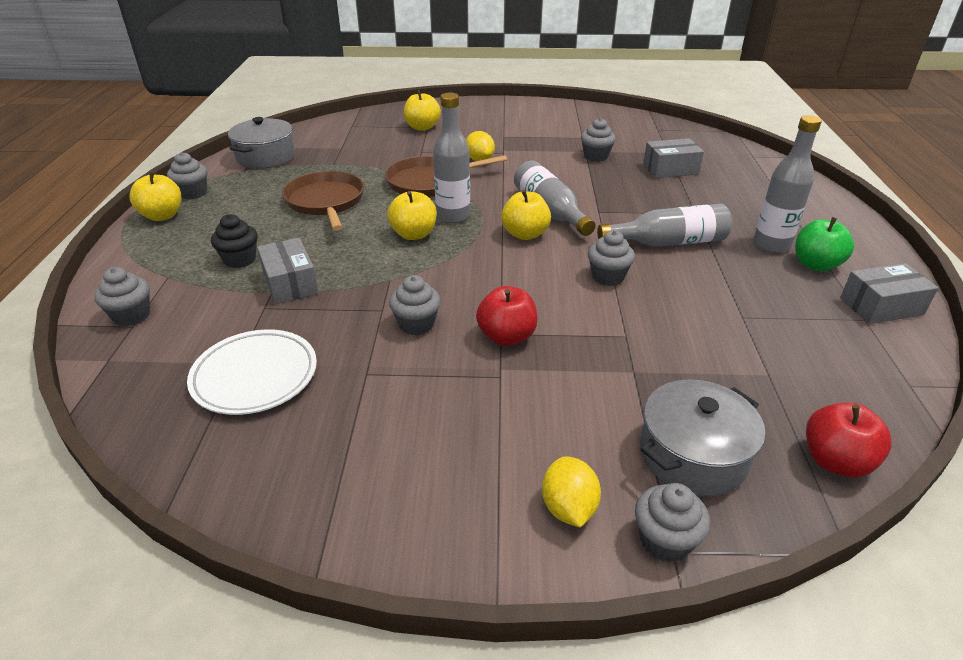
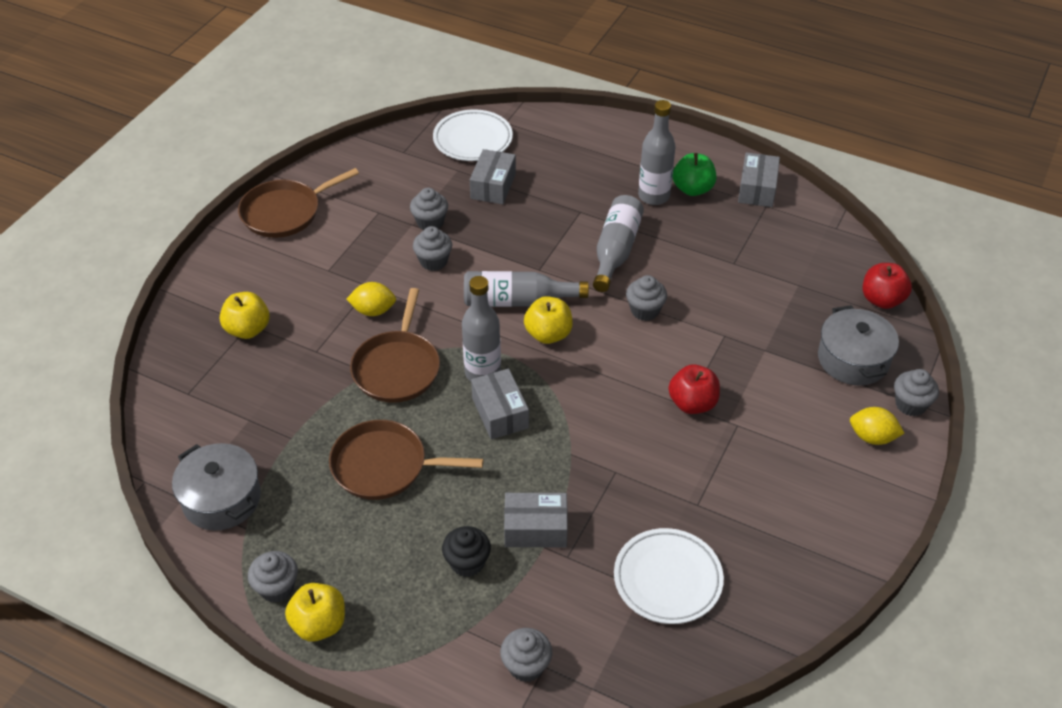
camera: 65 degrees left, 10 degrees up
yellow apple [387,191,437,240] -> grey box [471,368,529,439]
grey cupcake [389,275,441,335] -> grey cupcake moved to [413,226,452,271]
none -> brown pan [238,168,359,238]
none -> white plate [433,109,513,161]

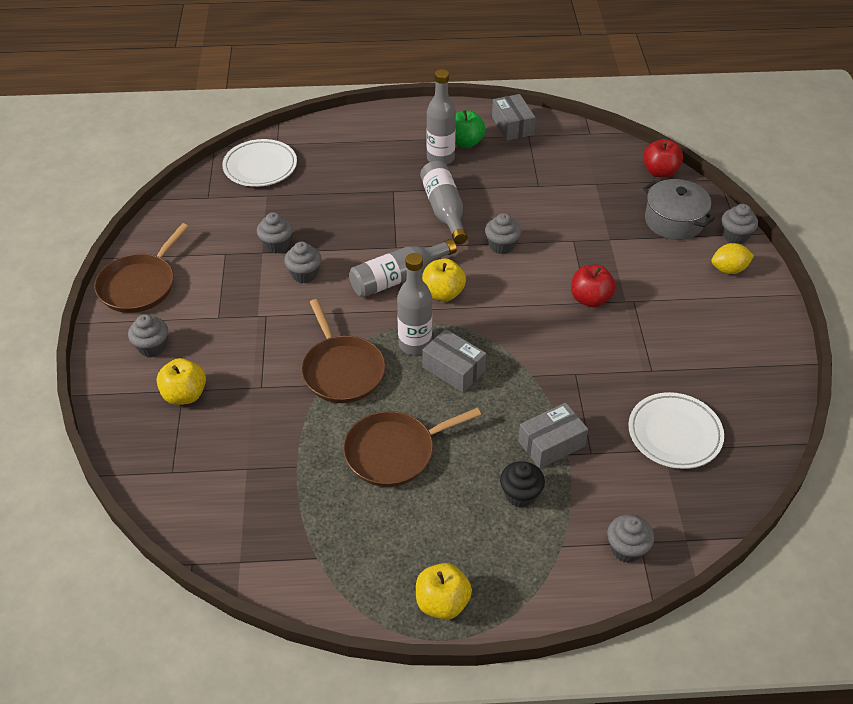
camera: 30 degrees left, 0 degrees up
grey pot [172,443,261,530] -> none
grey cupcake [248,551,298,603] -> grey cupcake moved to [128,314,168,358]
yellow lemon [347,282,396,316] -> none
grey box [470,149,516,204] -> none

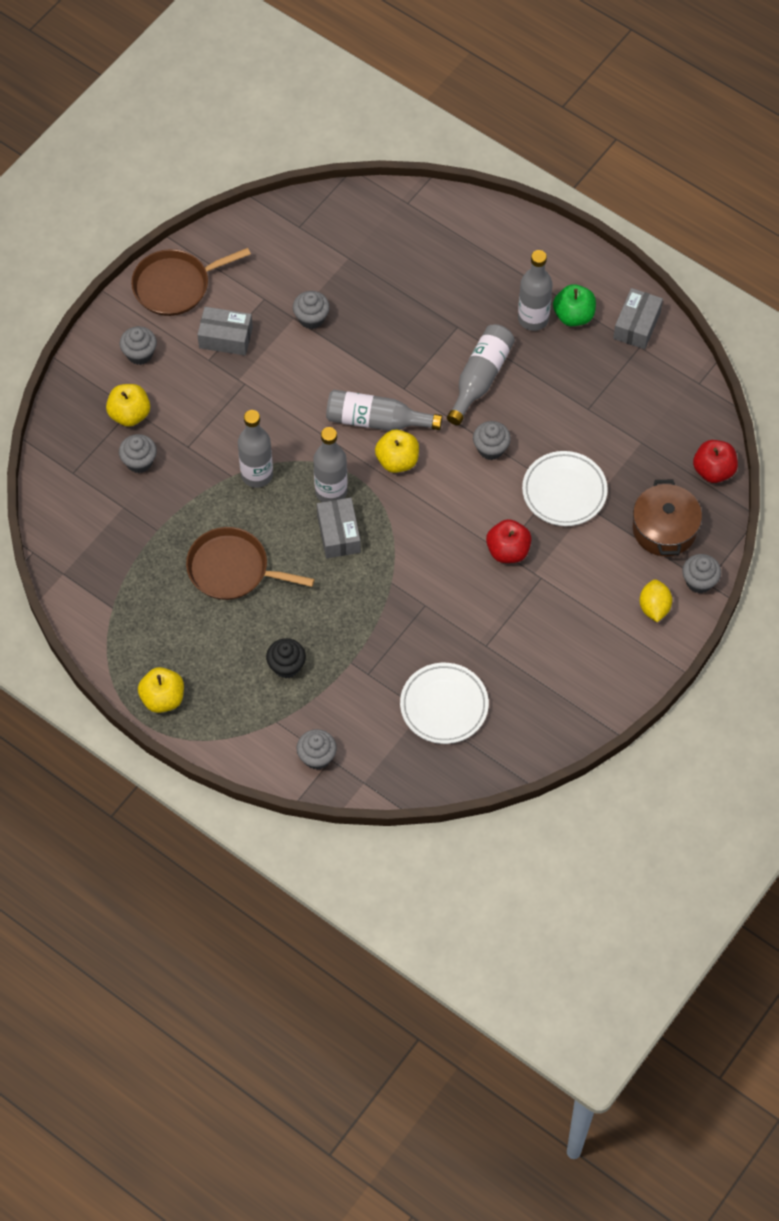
camera: 40 degrees right, 15 degrees up
white plate [222,139,297,187] -> white plate moved to [522,451,608,526]
grey cupcake [284,242,322,283] -> grey cupcake moved to [119,434,157,473]
brown pan [301,299,386,403] -> grey bottle [238,410,273,488]
grey box [518,403,588,469] -> grey box moved to [197,307,253,355]
grey pot [643,179,715,240] -> brown pot [633,479,702,557]
yellow lemon [711,243,754,274] -> yellow lemon turned 60 degrees clockwise [639,579,672,622]

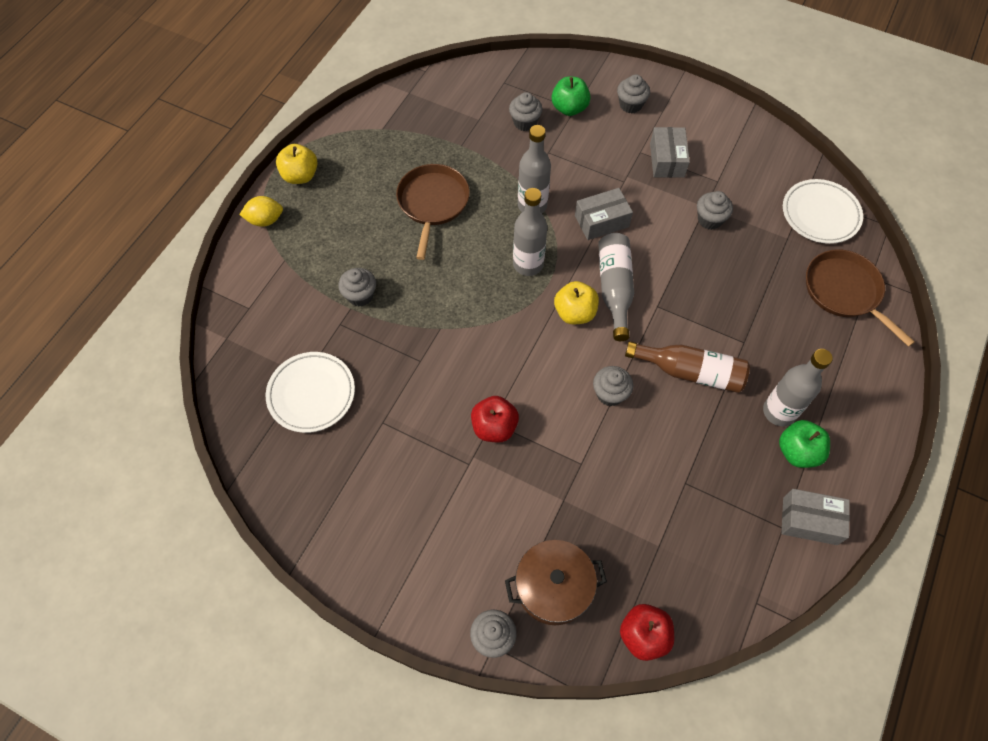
camera: 80 degrees right, 0 degrees up
yellow apple [106,384,150,427] -> green apple [552,77,590,116]
brown pan [131,248,251,316] -> brown pan moved to [806,249,915,347]
black cupcake [266,638,306,678] -> none
grey cupcake [297,729,337,770] -> grey cupcake moved to [338,268,376,306]
grey box [317,497,361,558] -> grey box moved to [575,188,633,240]
grey bottle [447,324,515,425] -> brown bottle [625,341,750,393]
white plate [522,451,608,526] -> white plate moved to [783,179,863,244]
yellow lemon [639,579,672,622] -> yellow lemon moved to [239,196,283,227]

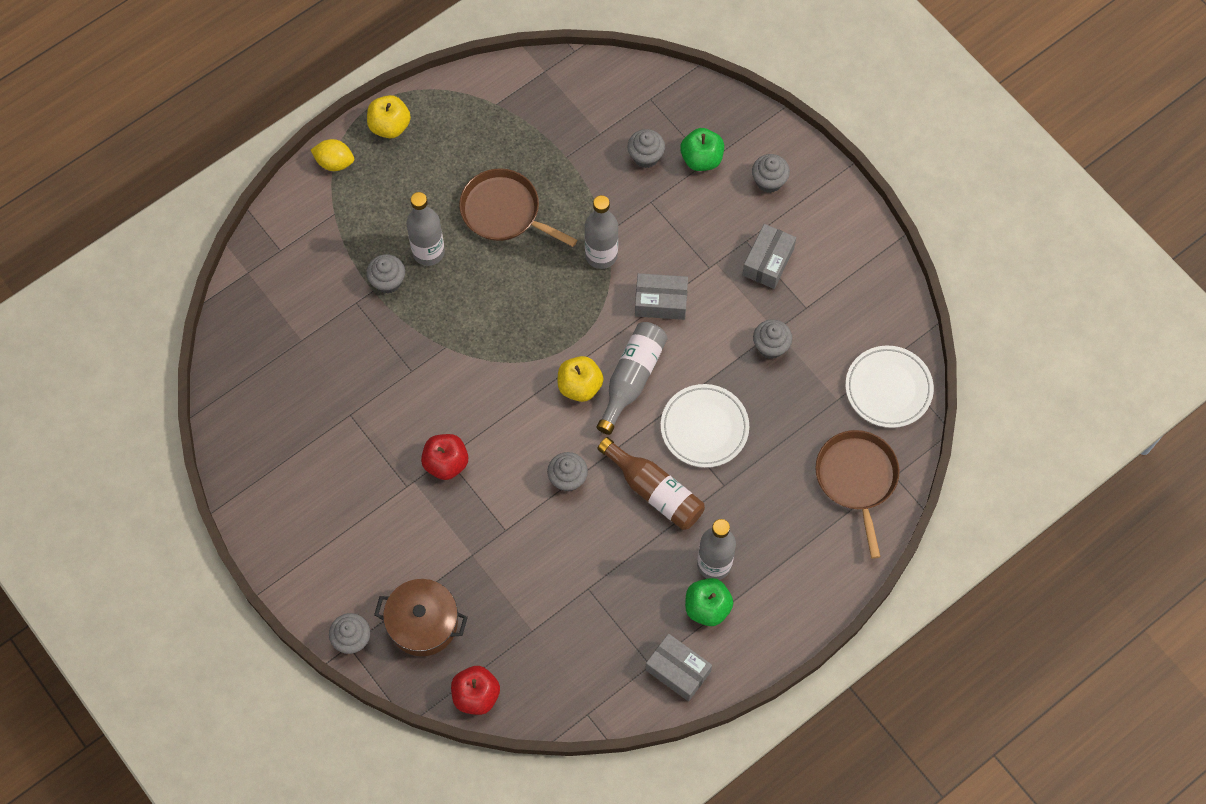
camera: 25 degrees right, 5 degrees up
white plate [266,352,355,433] -> white plate moved to [661,384,749,468]
brown pan [396,164,470,260] -> brown pan turned 90 degrees counterclockwise [459,168,577,247]
grey bottle [513,188,547,276] -> grey bottle moved to [406,192,445,266]

